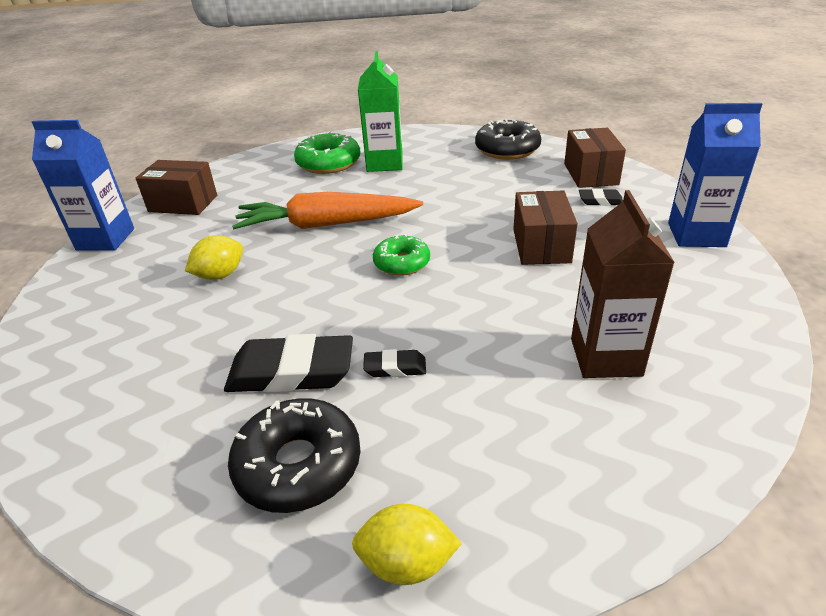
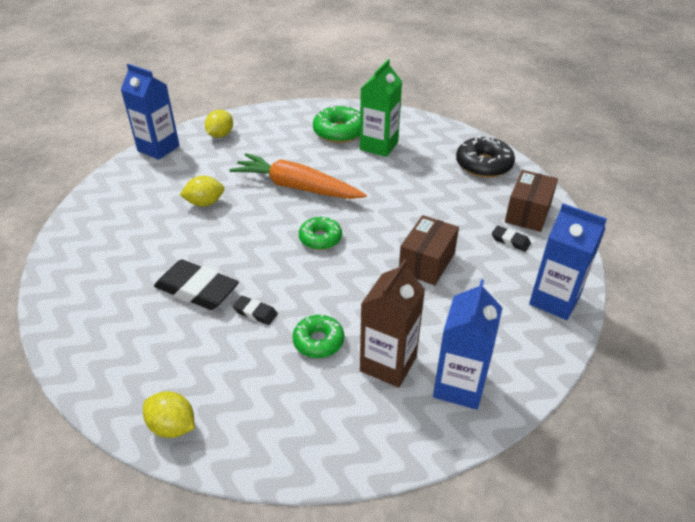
camera: 25 degrees right, 5 degrees up
brown box [136,160,217,215] -> yellow lemon [205,110,233,138]
black donut [228,398,361,513] -> none
none -> green donut [293,314,344,358]
none -> blue carton [433,279,503,410]

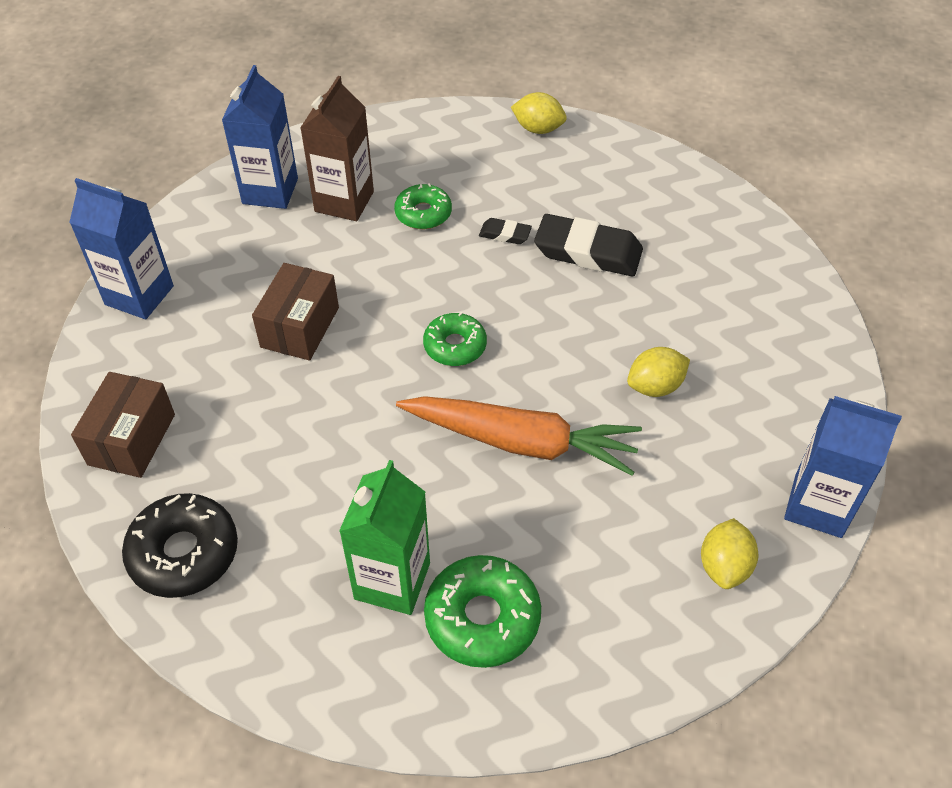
camera: 170 degrees right, 10 degrees up
black eraser [492,226,531,252] -> none

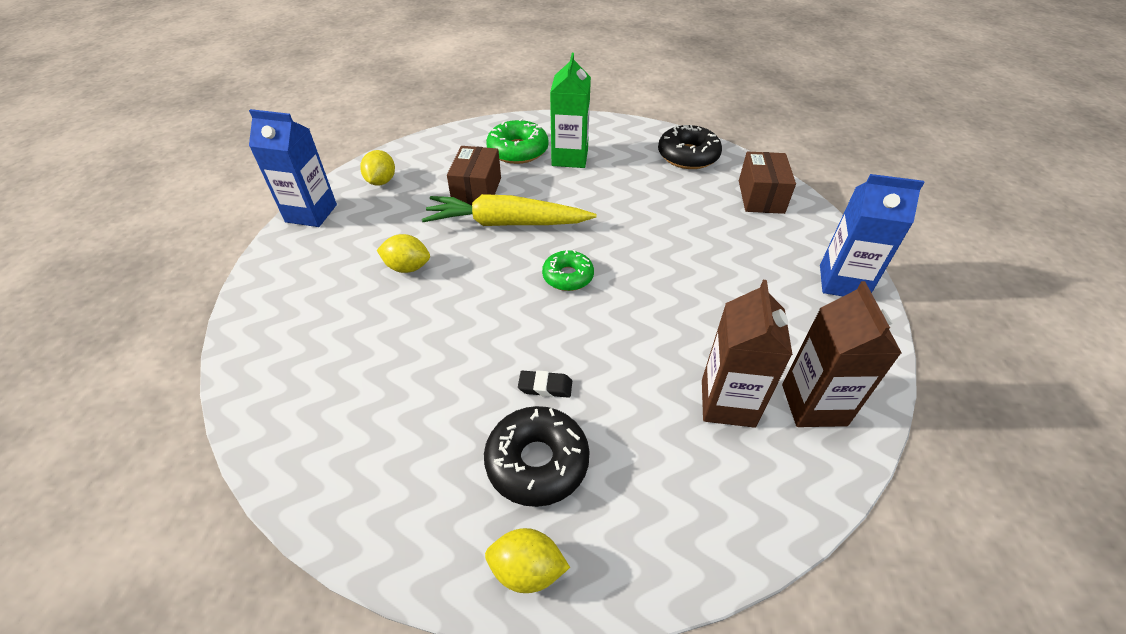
camera: 170 degrees right, 5 degrees down
blue carton [222,65,298,209] -> brown carton [782,281,902,427]
brown box [252,263,339,361] -> brown box moved to [447,146,501,205]
green donut [394,183,452,229] -> none
orange carrot [396,396,642,476] -> yellow carrot [422,194,597,226]
black eraser [534,214,643,276] -> none
yellow lemon [627,347,690,397] -> yellow lemon turned 45 degrees clockwise [377,234,430,273]
none -> black donut [484,406,590,507]

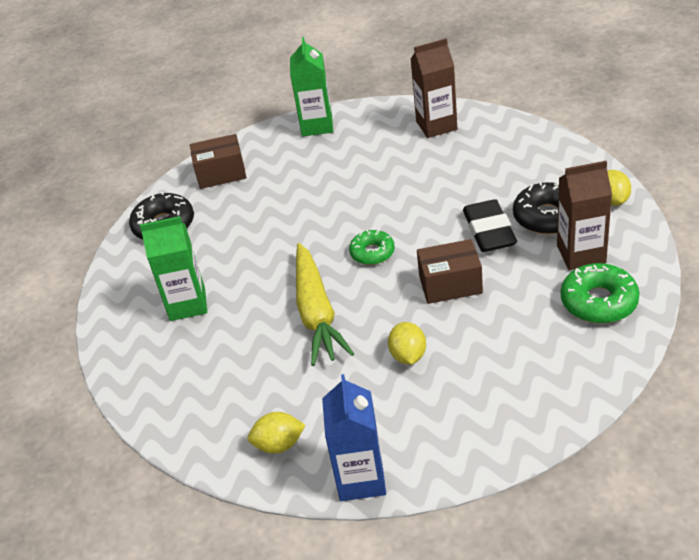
camera: 100 degrees left, 5 degrees down
brown box [447,146,501,205] -> brown box moved to [417,239,483,304]
green donut [486,118,549,164] -> green donut moved to [561,263,640,324]
black eraser [518,370,572,398] -> black eraser [463,199,517,252], size x2.05
brown carton [702,280,793,428] -> brown carton moved to [557,161,612,270]
blue carton [820,174,925,296] -> green carton [290,37,333,136]

